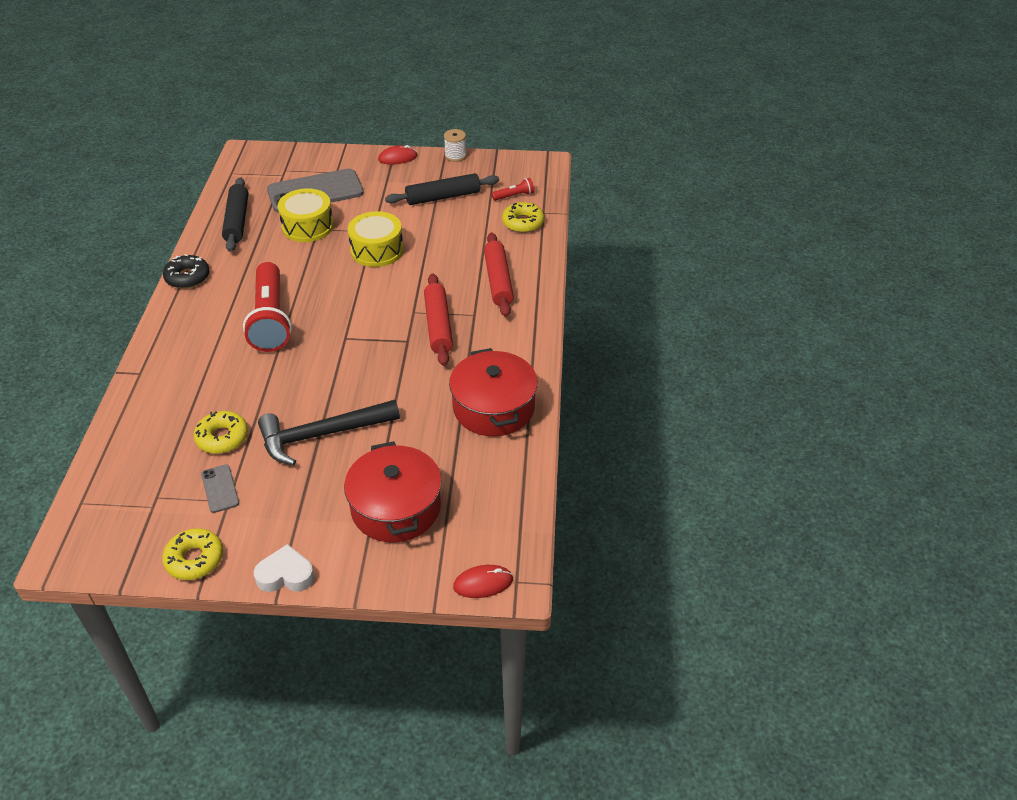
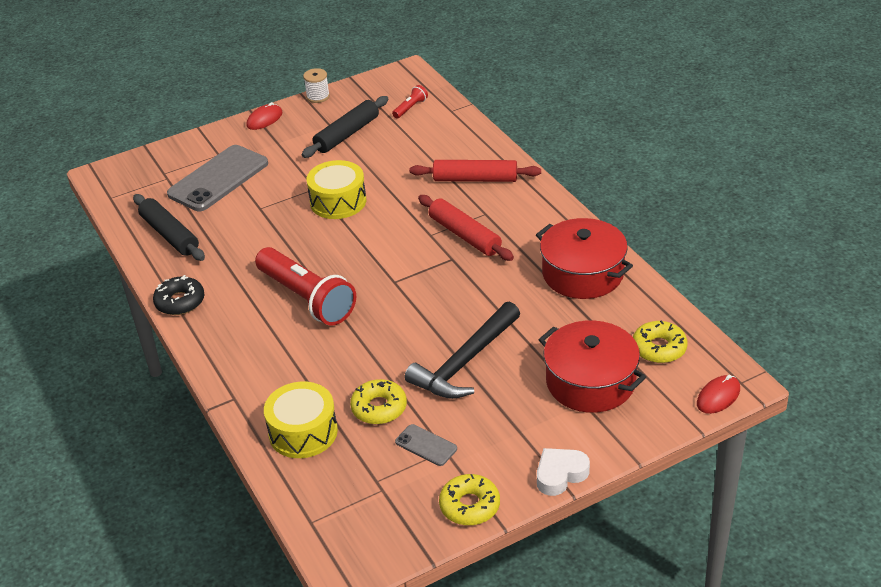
camera: 30 degrees left, 5 degrees down
yellow drum [278,188,334,242] -> yellow drum moved to [264,382,338,458]
red rolling pin [484,232,514,317] -> red rolling pin turned 45 degrees counterclockwise [409,160,541,182]
yellow donut [502,202,544,233] -> yellow donut moved to [633,320,688,363]

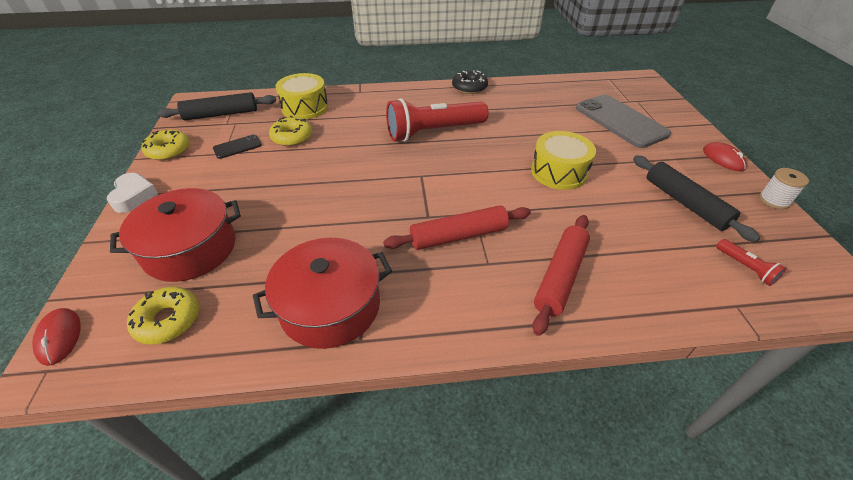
camera: 110 degrees right, 5 degrees up
black rolling pin [133,194,205,261] -> black rolling pin moved to [157,92,276,120]
grey phone [395,424,457,466] -> black phone [213,134,262,159]
black hammer [405,302,520,399] -> none

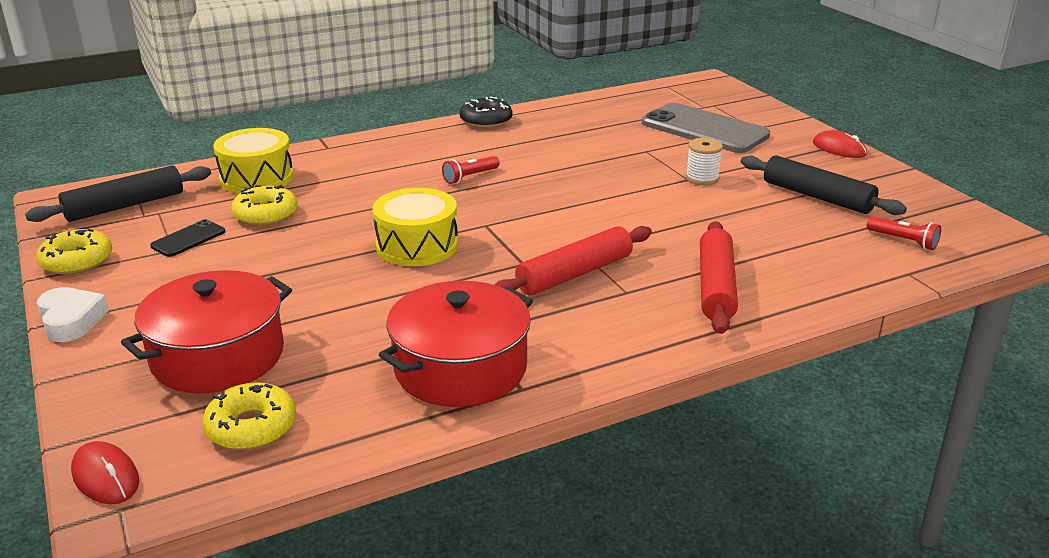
camera: 20 degrees left, 15 degrees down
red flashlight [386,98,489,142] -> red flashlight [442,156,500,184], size x0.42
yellow drum [531,131,596,190] -> yellow drum moved to [372,188,458,266]
white spool [759,168,809,210] -> white spool moved to [686,138,723,185]

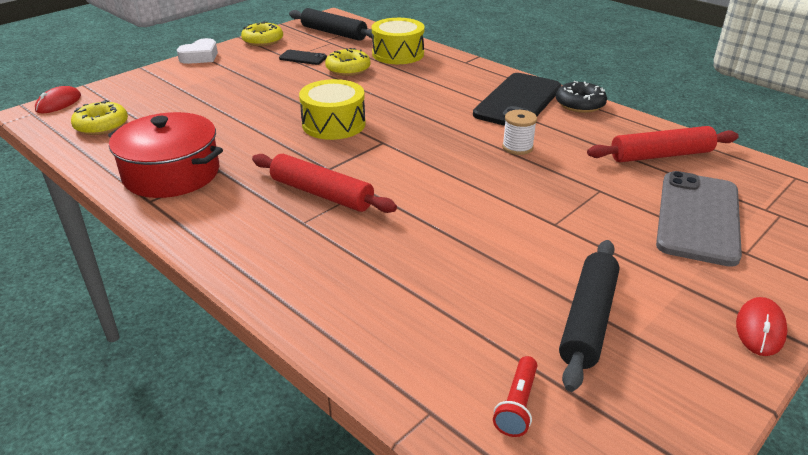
camera: 70 degrees right, 5 degrees up
red pot [121,270,292,393] -> none
red flashlight [442,156,500,184] -> none
white spool [686,138,723,185] -> white spool moved to [502,110,537,155]
red rolling pin [700,221,738,334] -> red rolling pin moved to [587,126,739,162]
none -> black phone [473,73,561,126]

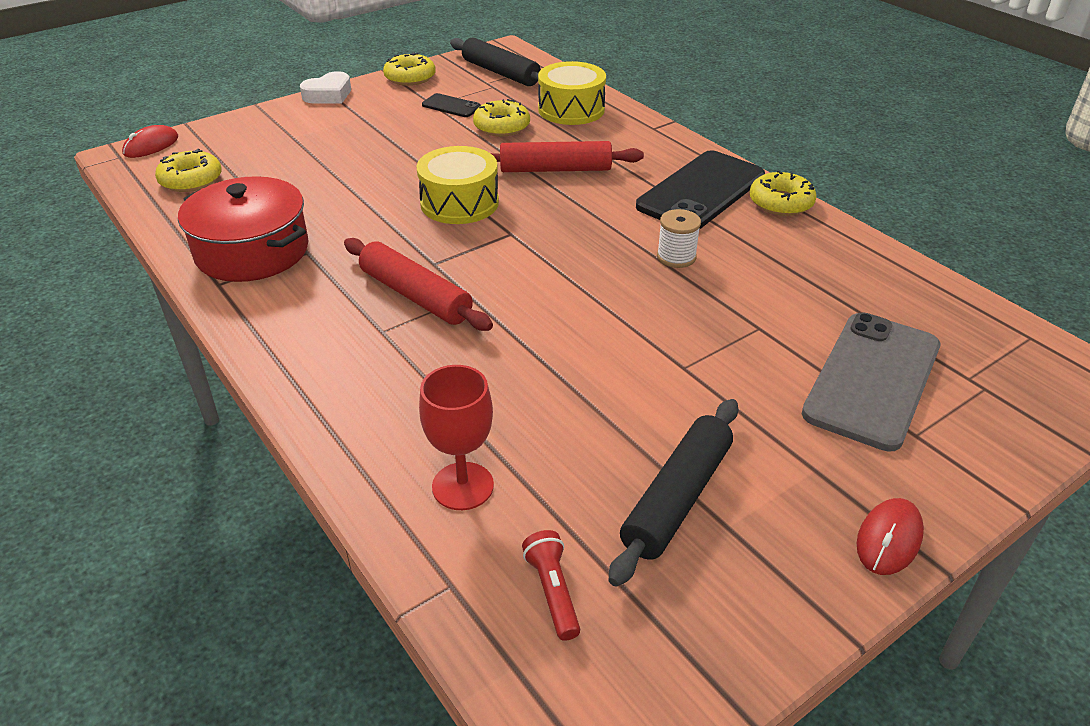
camera: 10 degrees right, 5 degrees up
red flashlight [493,356,537,437] -> red flashlight turned 135 degrees clockwise [522,530,580,641]
black donut [556,81,607,113] -> yellow donut [749,171,817,216]
red rolling pin [587,126,739,162] -> red rolling pin moved to [491,141,644,172]
none -> red goblet [419,365,494,510]

